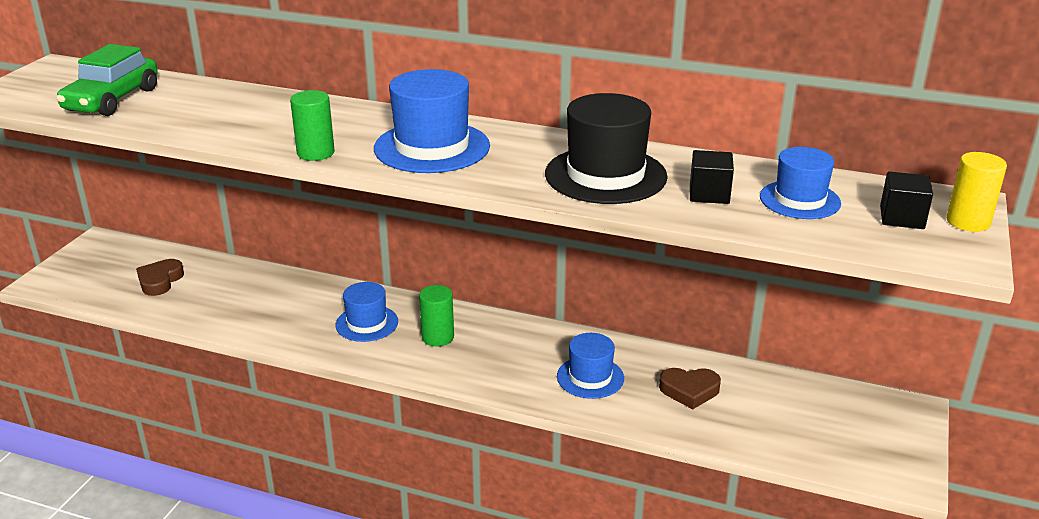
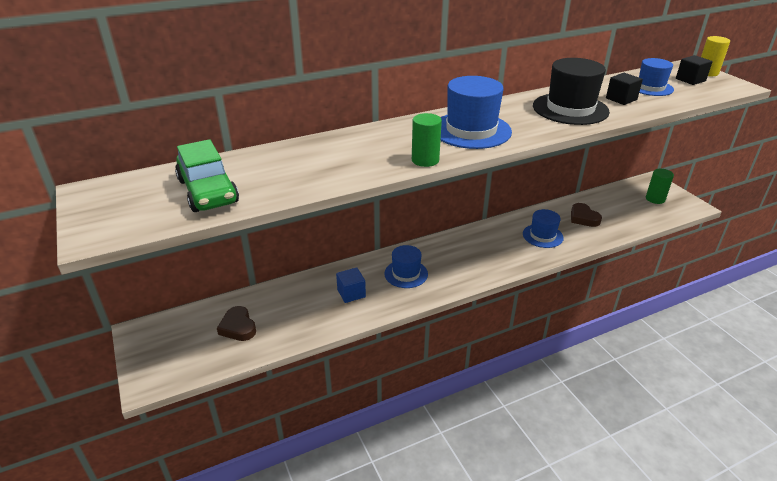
camera: 45 degrees left, 5 degrees up
green cylinder [419,285,454,346] -> green cylinder moved to [646,169,674,204]
brown heart [659,368,721,409] -> brown heart turned 105 degrees clockwise [571,203,602,227]
none -> blue cube [336,267,366,303]

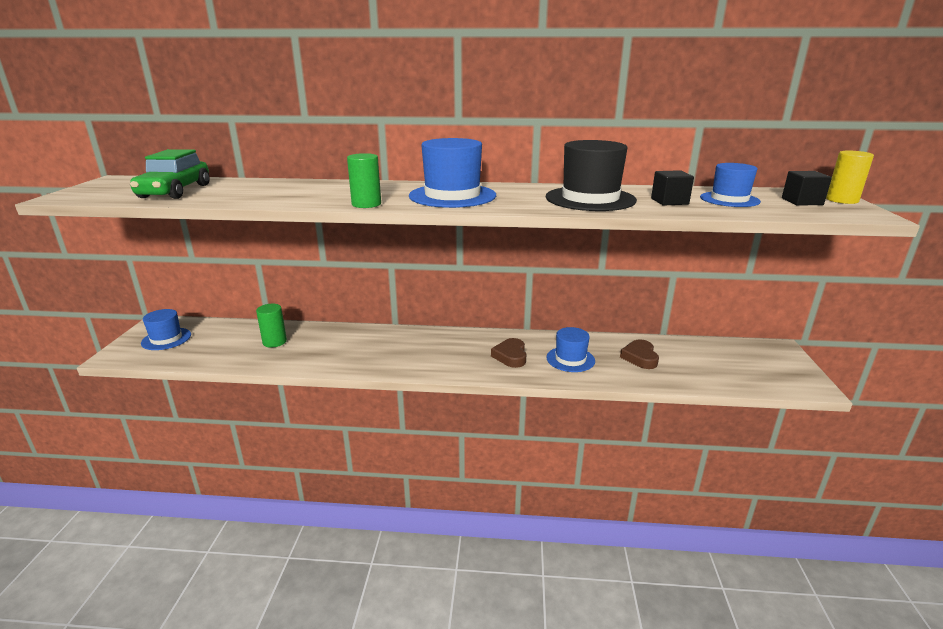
camera: 30 degrees right, 10 degrees down
brown heart [217,306,256,341] -> brown heart moved to [491,338,527,368]
blue cube [336,267,366,303] -> none
blue hat [384,245,428,288] -> blue hat moved to [141,309,191,350]
green cylinder [646,169,674,204] -> green cylinder moved to [256,304,287,348]

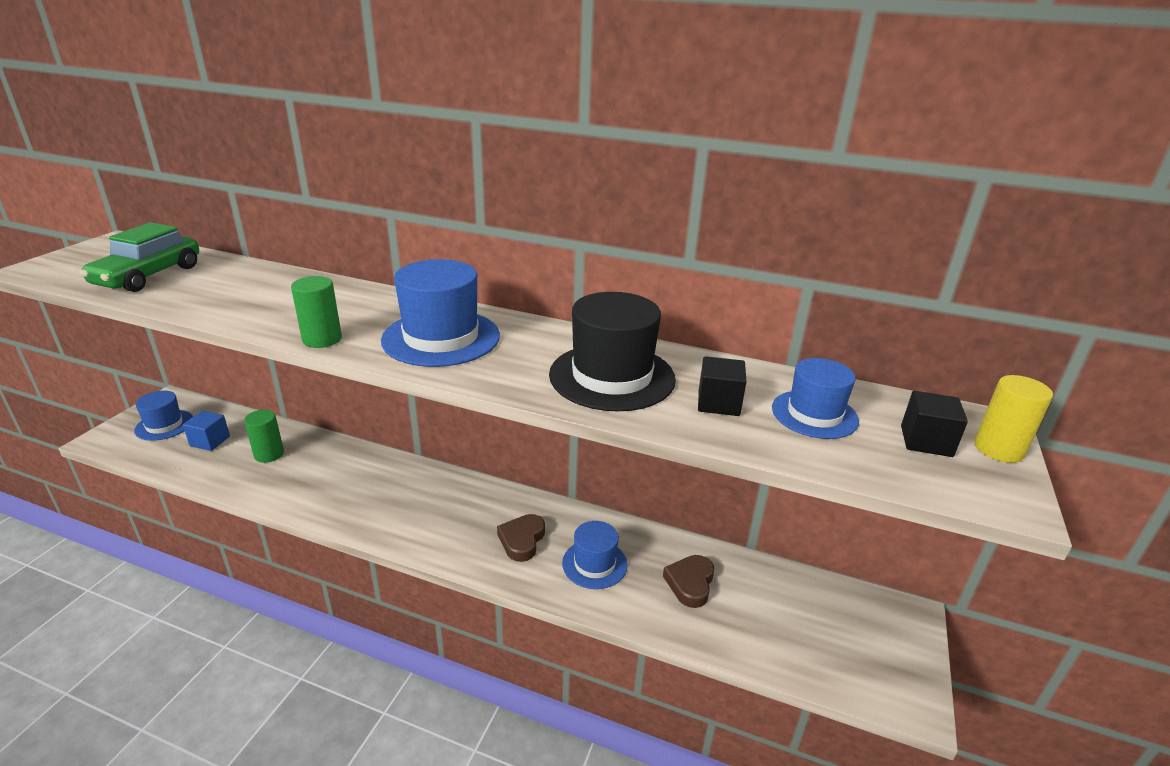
camera: 15 degrees right, 5 degrees up
none -> blue cube [183,411,230,451]

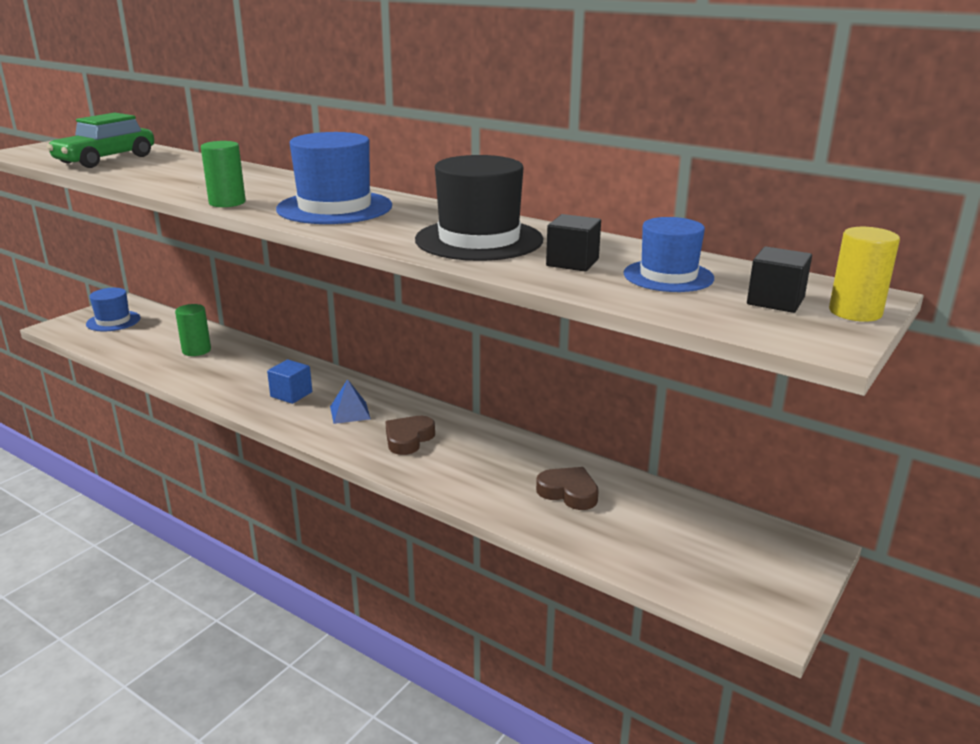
camera: 15 degrees right, 5 degrees down
blue cube [183,411,230,451] -> blue cube moved to [267,360,312,404]
blue hat [562,521,628,589] -> none
brown heart [663,555,714,608] -> brown heart turned 90 degrees clockwise [536,467,599,510]
none -> blue pyramid [330,379,371,424]

